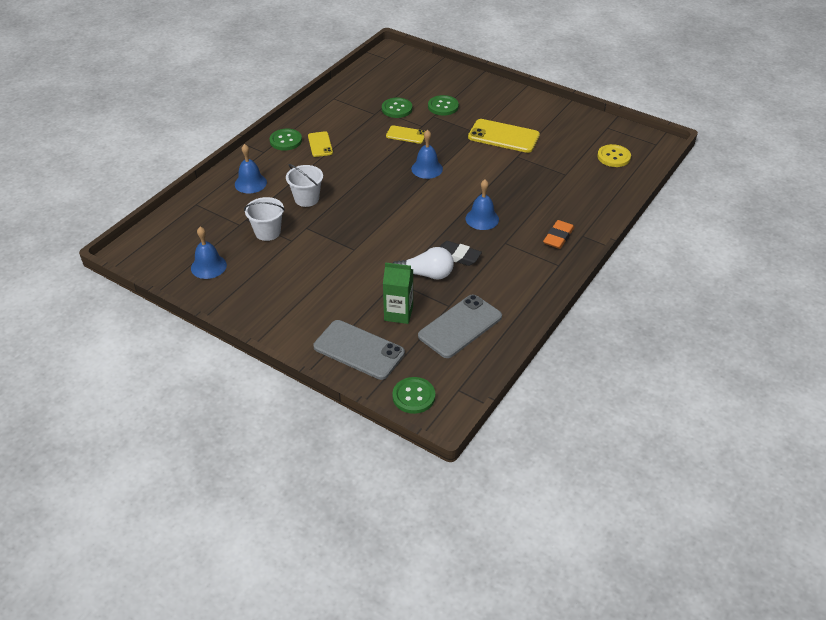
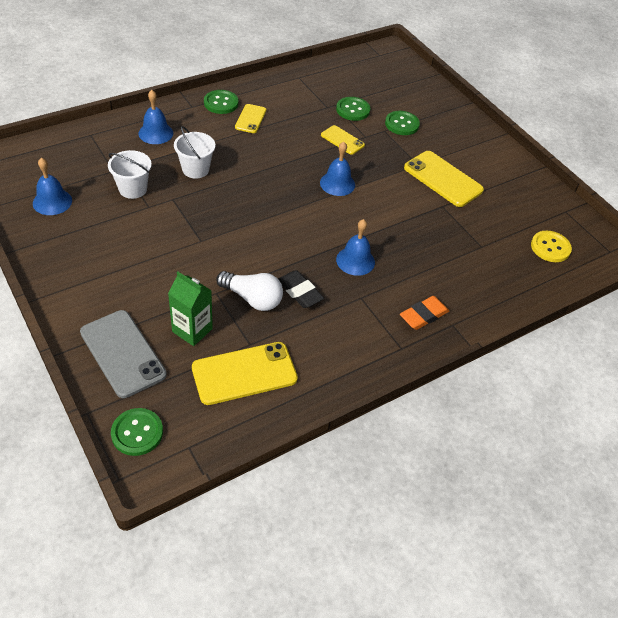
camera: 20 degrees right, 5 degrees up
grey phone [418,295,502,358] -> yellow phone [192,342,298,405]

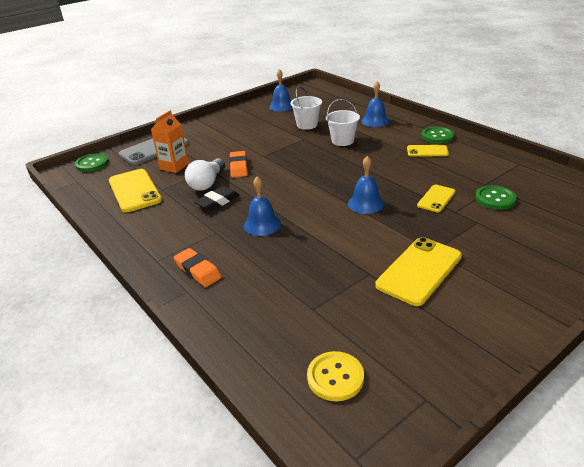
camera: 90 degrees right, 15 degrees down
green carton [168,272,213,346] -> orange carton [151,110,189,173]
green button [385,111,420,135] -> none
none -> orange eraser [229,151,248,178]

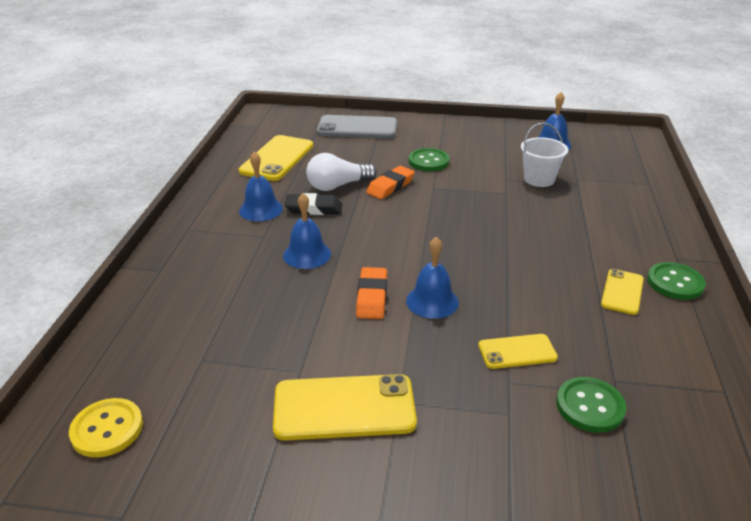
camera: 45 degrees right, 0 degrees up
green button [75,153,109,172] -> green button moved to [409,148,450,171]
orange carton [151,110,189,173] -> none
orange eraser [174,248,222,287] -> orange eraser moved to [356,267,387,319]
white bucket [326,99,360,146] -> none
blue bell [362,81,389,127] -> blue bell moved to [239,151,283,221]
yellow phone [407,145,449,157] -> yellow phone turned 60 degrees clockwise [601,269,644,315]

